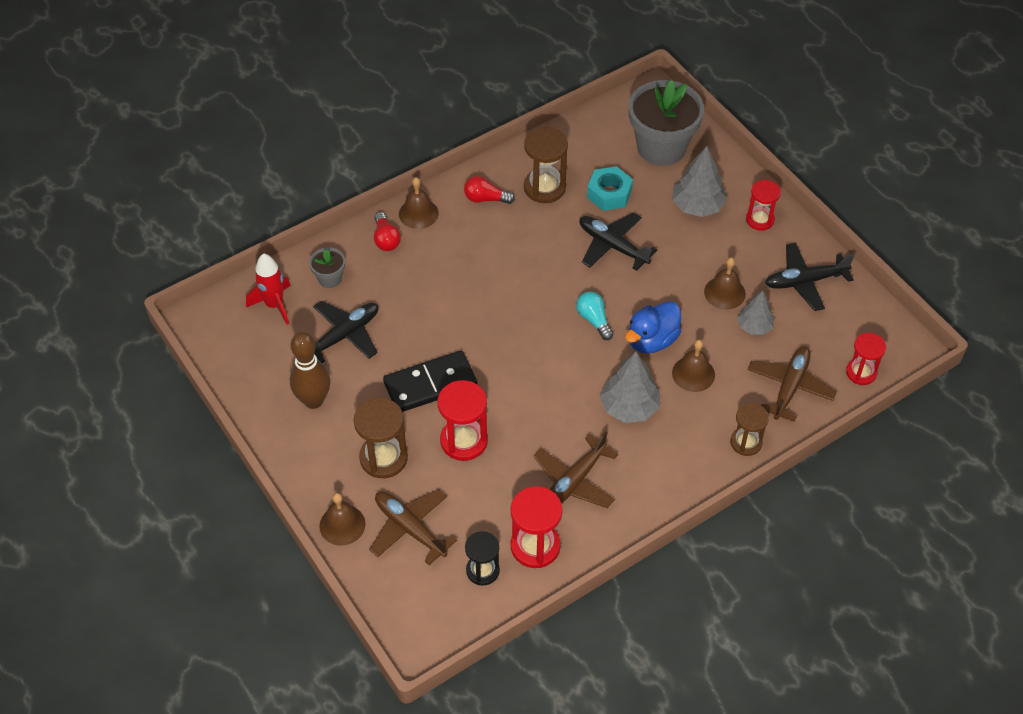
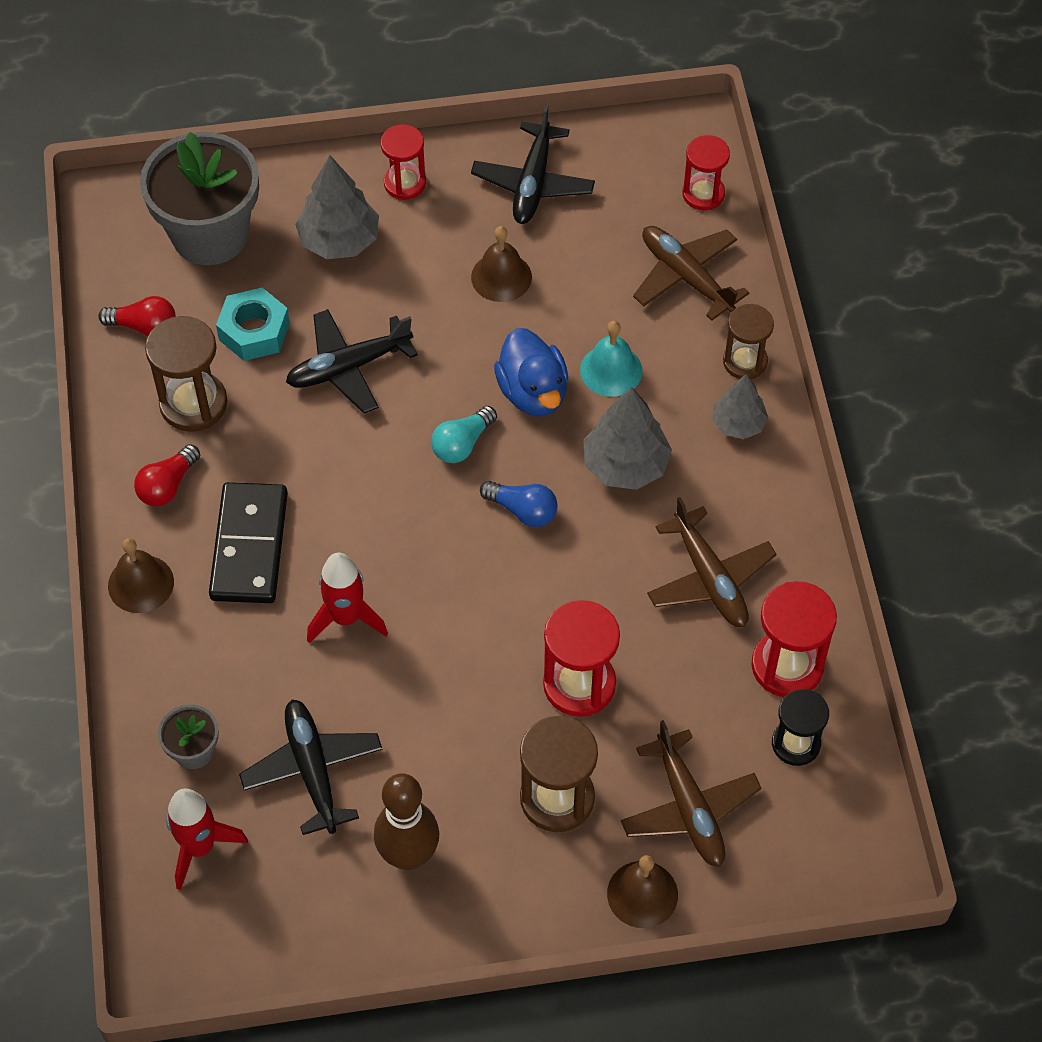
camera: 65 degrees left, 5 degrees up
brown plane [369,489,457,565] -> brown plane turned 90 degrees counterclockwise [621,720,762,867]
red light bulb [374,212,401,251] -> red light bulb moved to [98,296,176,336]
black domino [383,351,477,412] -> black domino moved to [209,482,288,603]
turquoise light bulb [576,292,613,340] -> turquoise light bulb turned 45 degrees counterclockwise [431,406,497,463]
brown bell [672,340,715,392] -> turquoise bell [580,321,642,397]
grey tree [737,290,774,335] -> grey tree moved to [712,374,768,439]
none -> red rocket [307,553,388,643]
none -> blue light bulb [480,481,558,527]

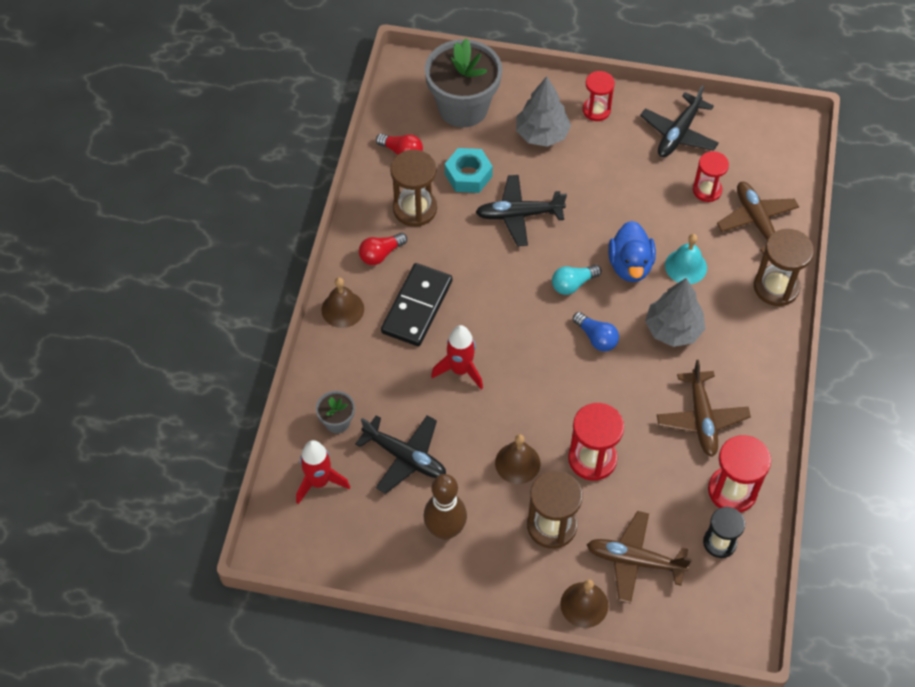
camera: 20 degrees right, 0 degrees up
black plane [239,699,383,835] -> black plane turned 120 degrees clockwise [355,415,446,494]
brown bell [471,226,532,302] -> brown bell moved to [495,434,540,484]
brown plane [621,720,762,867] -> brown plane turned 105 degrees clockwise [587,511,692,604]
red hourglass [682,135,730,210] -> red hourglass moved to [693,151,729,202]
grey tree [712,374,768,439] -> none
brown hourglass [723,304,774,379] -> brown hourglass [754,229,814,306], size x1.50

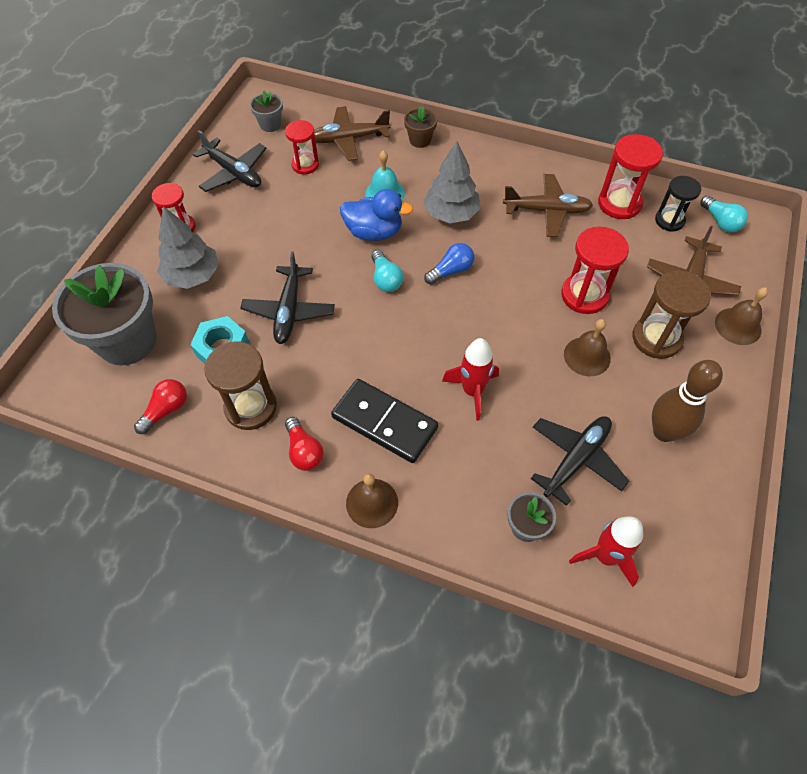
camera: 80 degrees left, 0 degrees up
brown hourglass [754,229,814,306] -> brown flower pot [404,106,437,148]
none -> grey flower pot [250,91,283,132]
none -> turquoise light bulb [700,195,748,233]

